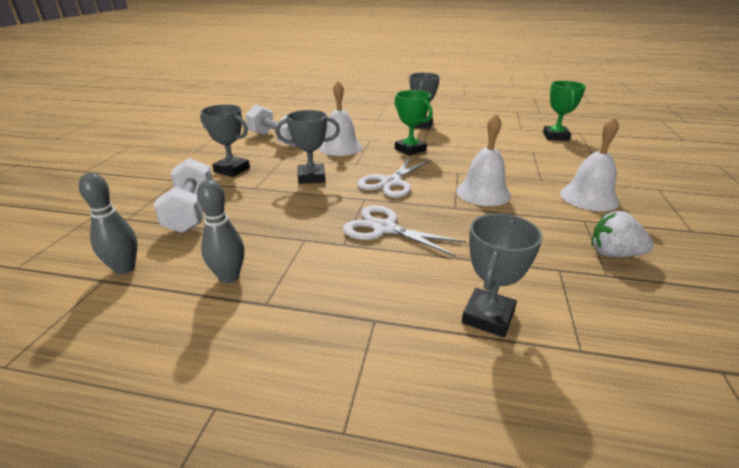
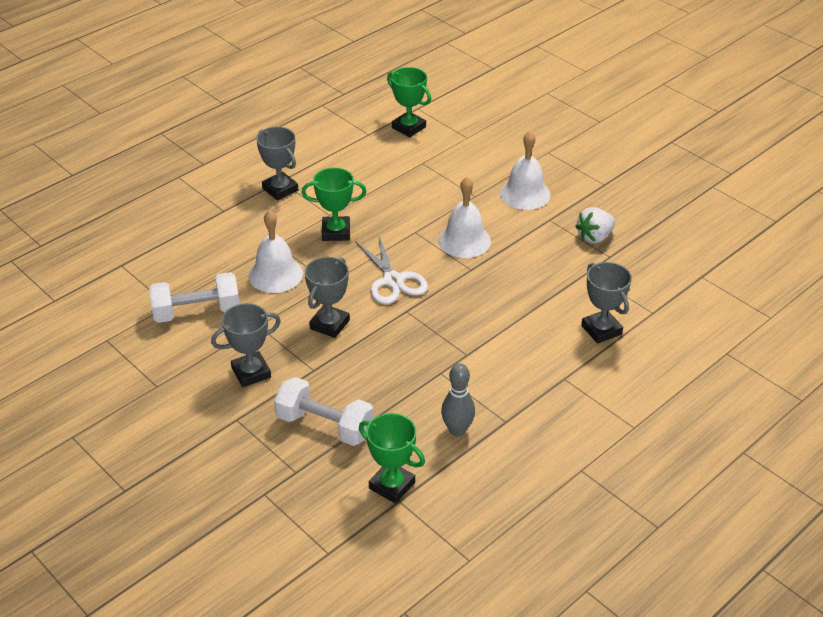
camera: 55 degrees left, 10 degrees up
grey bowling pin [79,173,138,274] -> green trophy [359,413,425,504]
white scissors [343,205,466,257] -> none

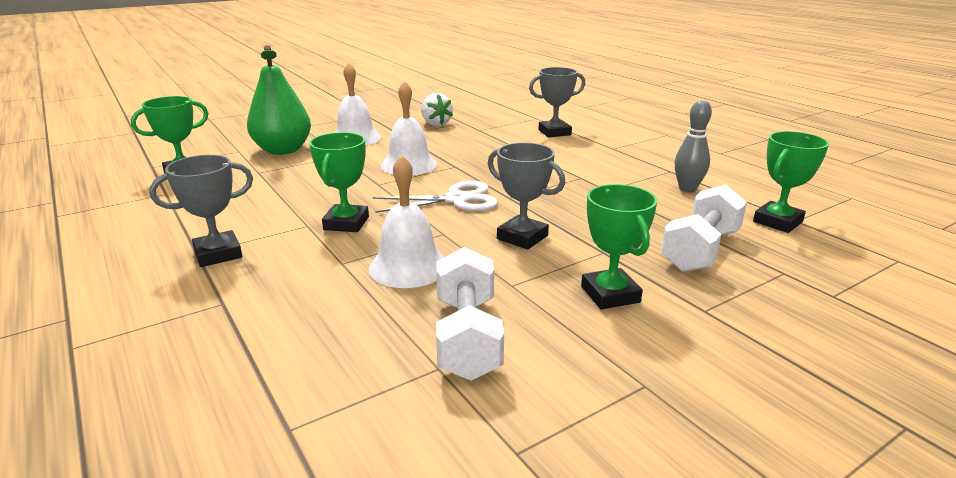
camera: 80 degrees left, 15 degrees down
grey trophy [211,303,281,387] -> green trophy [581,184,657,310]
none -> green pear [247,45,311,155]

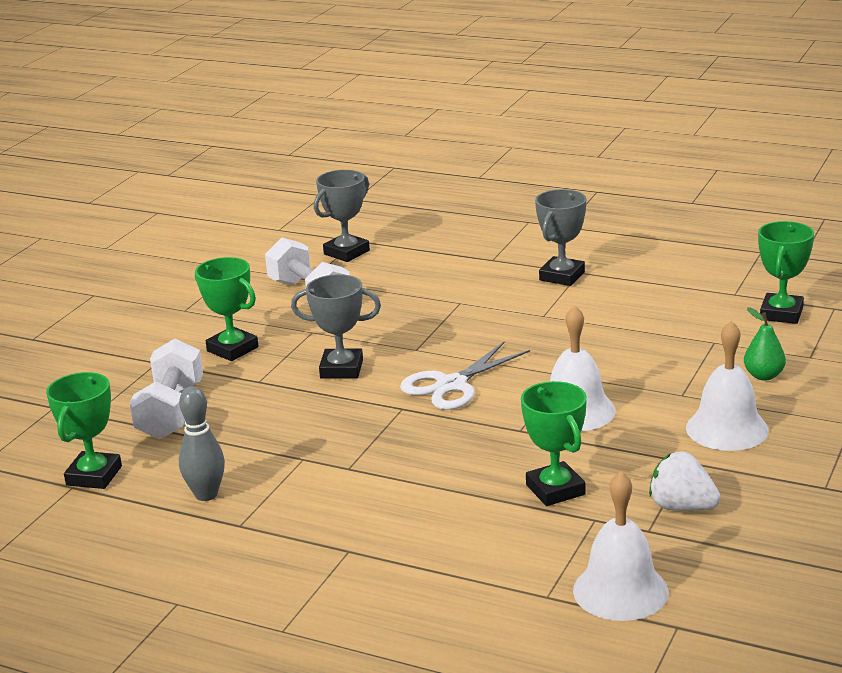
camera: 150 degrees right, 0 degrees up
green pear [247,45,311,155] -> green pear [744,307,786,380], size x0.47
green trophy [309,132,369,232] -> green trophy moved to [521,381,587,506]
white bell [369,155,444,288] -> white bell moved to [573,471,669,621]
grey trophy [529,67,585,138] -> grey trophy moved to [314,170,370,262]

